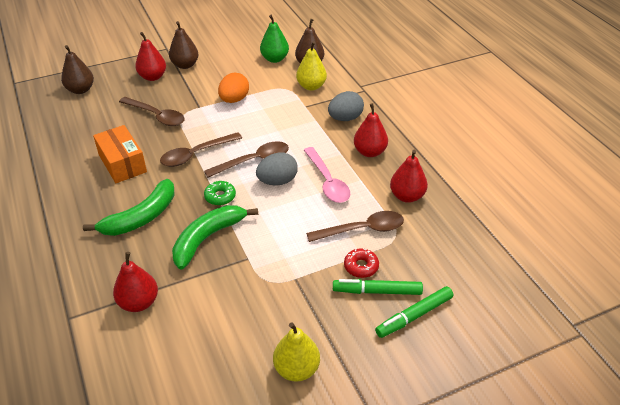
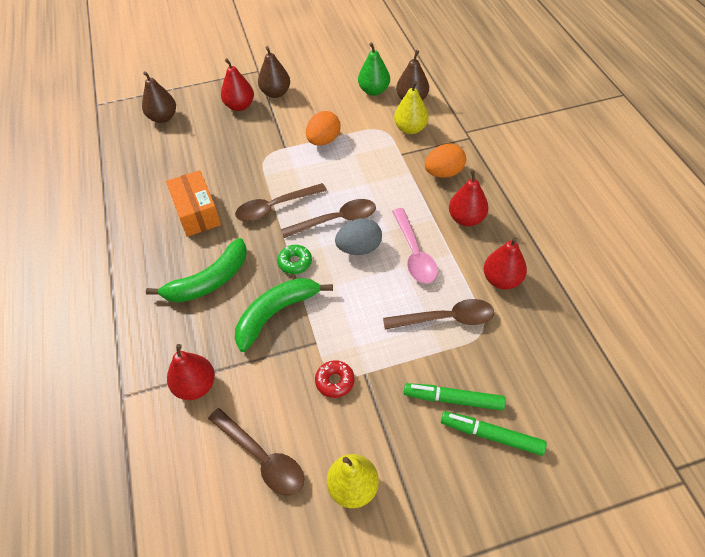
camera: 10 degrees right, 10 degrees up
brown spoon [119,97,185,126] -> brown spoon moved to [208,408,304,496]
grey egg [328,91,364,121] -> orange egg [425,144,466,178]
red donut [344,248,379,278] -> red donut moved to [315,360,355,398]
green marker [375,286,453,338] -> green marker turned 45 degrees clockwise [441,411,547,456]

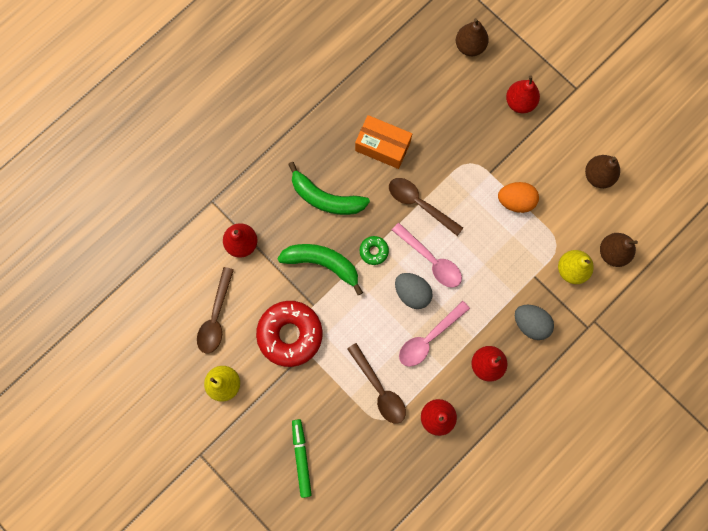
camera: 60 degrees right, 25 degrees up
orange box [166,170,221,237] -> orange box turned 75 degrees clockwise [355,115,412,169]
brown pear [258,46,290,98] -> brown pear moved to [585,155,620,188]
brown spoon [281,199,376,238] -> pink spoon [392,223,462,288]
red donut [315,360,355,398] -> red donut [256,301,323,367], size x2.19
green pear [358,42,390,96] -> none
green marker [404,383,506,411] -> none
orange egg [425,144,466,178] -> grey egg [515,305,554,340]

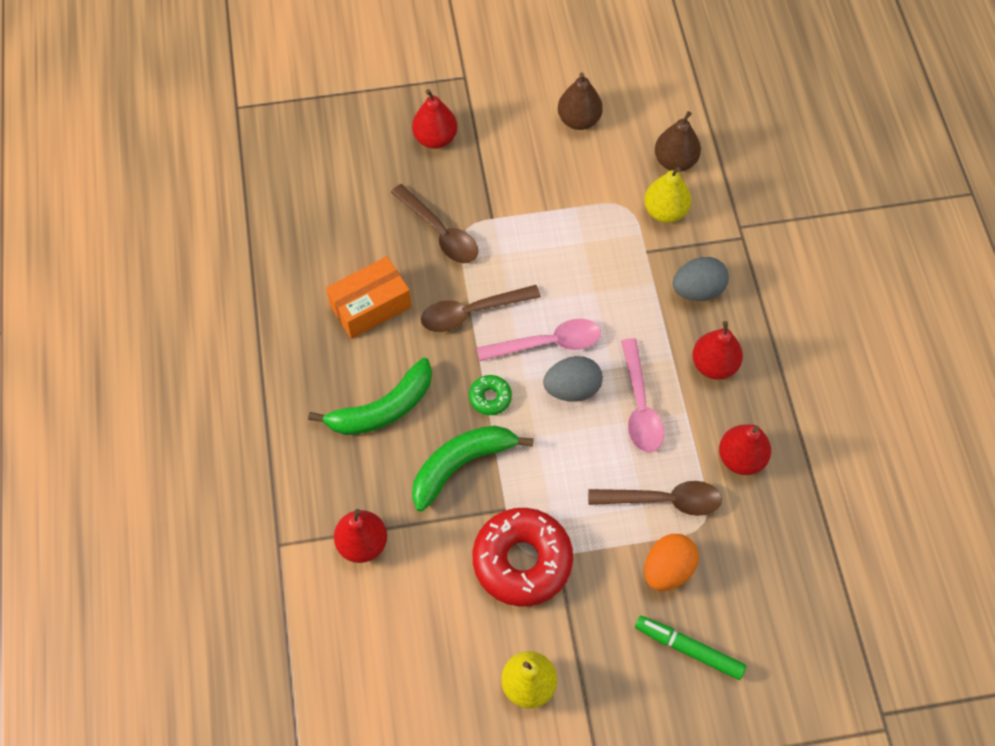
camera: 55 degrees left, 15 degrees down
brown spoon [197,267,234,353] -> brown spoon moved to [391,184,478,263]
brown pear [456,18,489,56] -> none
orange egg [498,182,539,213] -> orange egg moved to [644,534,699,591]

